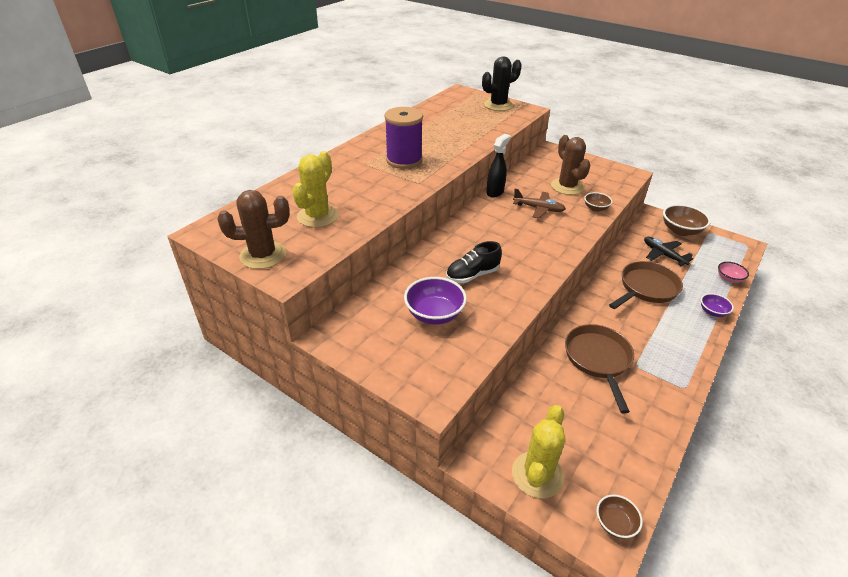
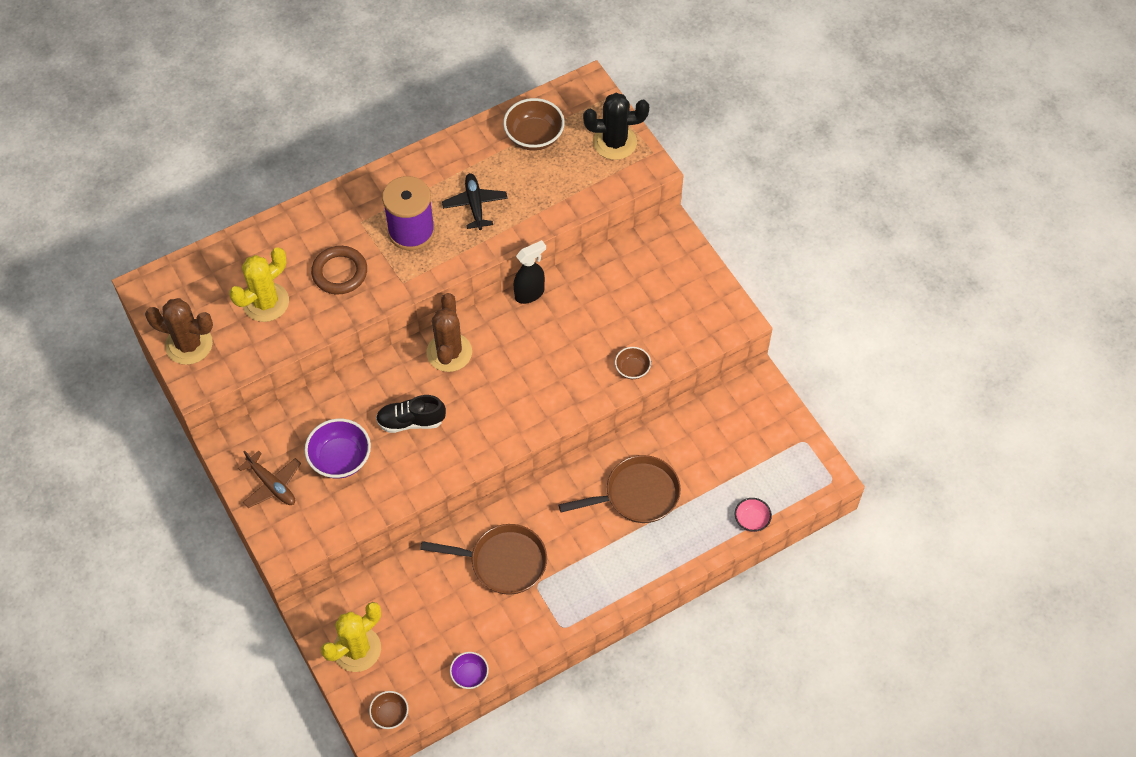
camera: 25 degrees right, 20 degrees up
brown plane [513,189,566,219] -> brown plane moved to [238,450,301,508]
brown cactus [551,135,591,195] -> brown cactus moved to [426,293,472,372]
brown pan [565,324,634,414] -> brown pan turned 75 degrees clockwise [420,524,547,595]
black plane [644,237,693,266] -> black plane moved to [442,173,508,230]
brown bowl [663,204,711,236] -> brown bowl moved to [503,98,565,151]
purple bowl [701,293,734,317] -> purple bowl moved to [450,652,489,689]
none -> brown ring [311,246,367,294]

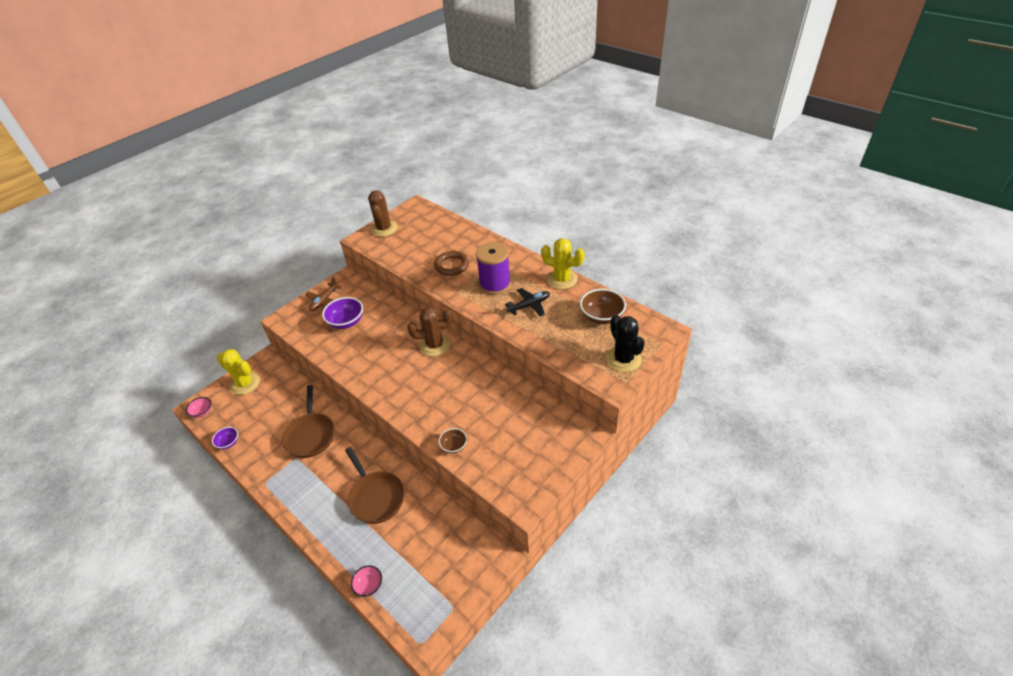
camera: 75 degrees right, 15 degrees down
yellow cactus [229,247,289,322] -> yellow cactus moved to [541,238,585,289]
brown bowl [369,691,409,729] -> pink bowl [186,397,211,418]
black shoe [376,395,446,433] -> none
black spray bottle [514,240,546,304] -> none

